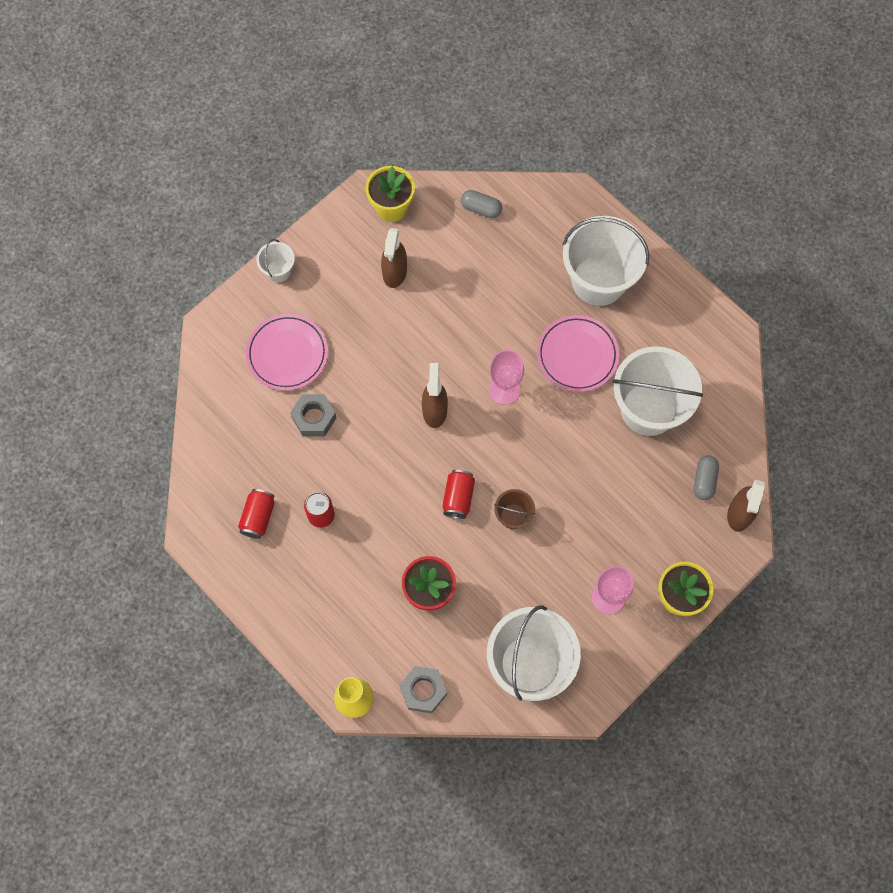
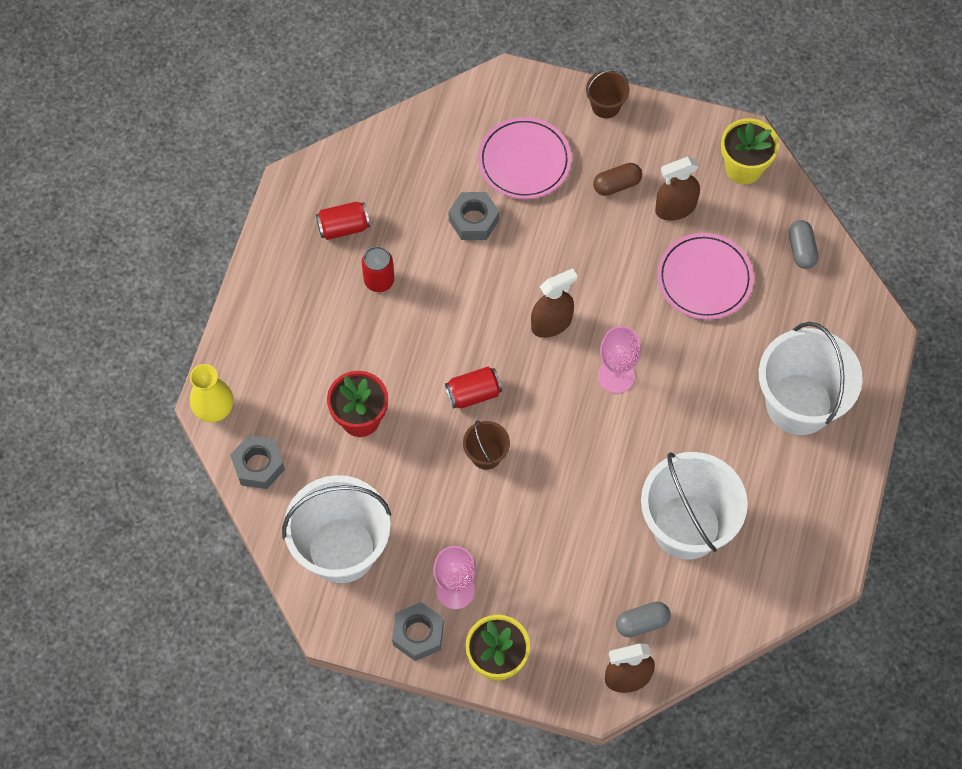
camera: 60 degrees right, 5 degrees down
white bucket [256,239,295,282] -> brown bucket [586,69,630,118]
pink plate [537,315,619,392] -> pink plate moved to [657,233,754,320]
none -> grey nut [392,602,444,661]
none -> brown capsule [593,163,642,196]

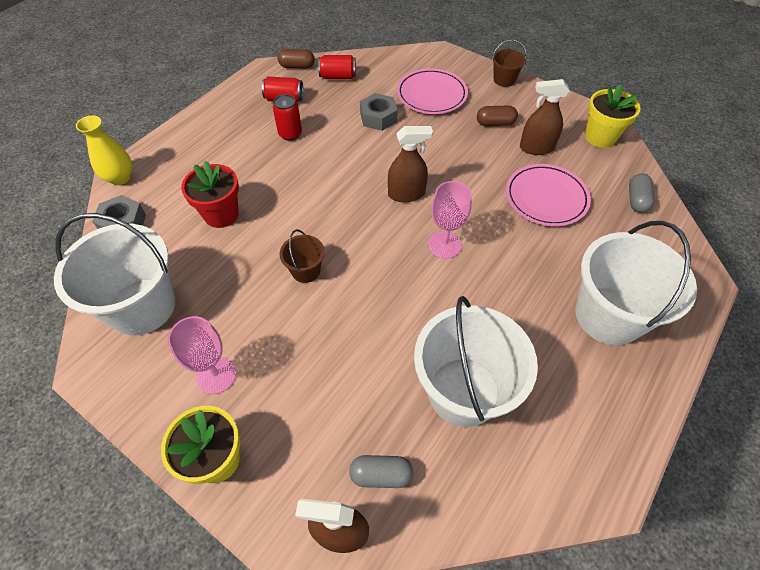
camera: 20 degrees right, 10 degrees down
grey nut [392,602,444,661] -> none
red can [445,367,502,408] -> red can moved to [318,55,356,79]
none -> brown capsule [278,49,315,68]

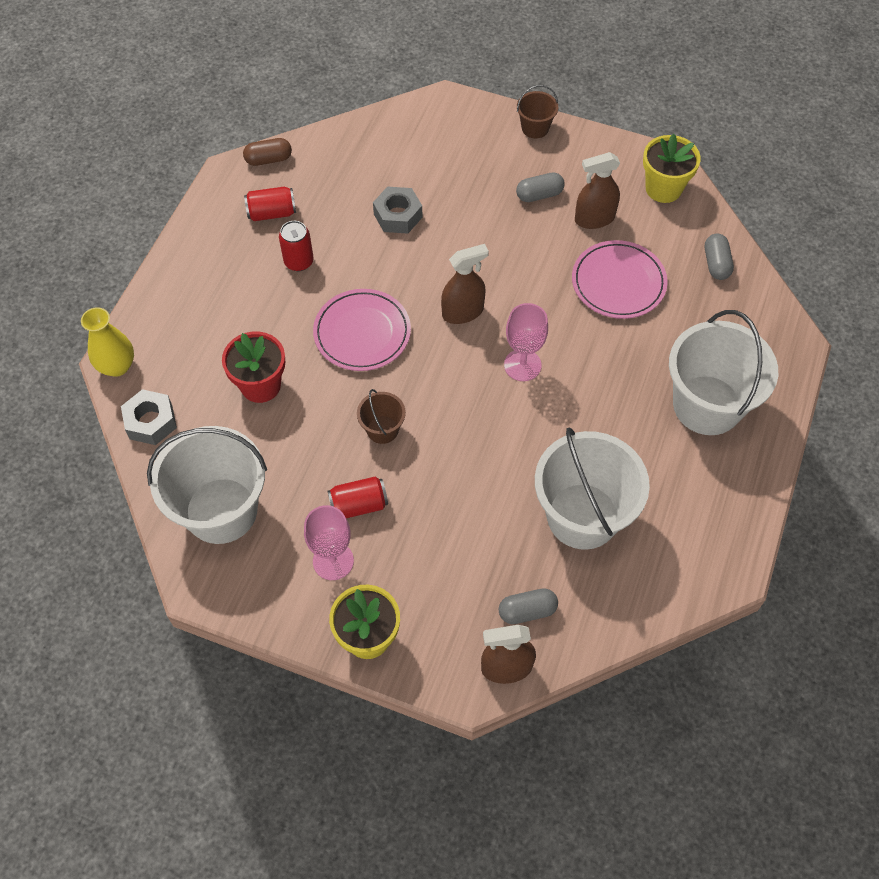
camera: 15 degrees left, 5 degrees up
red can [318,55,356,79] -> red can moved to [328,476,388,518]
pink plate [397,68,468,114] -> pink plate moved to [313,289,411,371]
brown capsule [477,105,518,126] -> grey capsule [516,172,565,202]

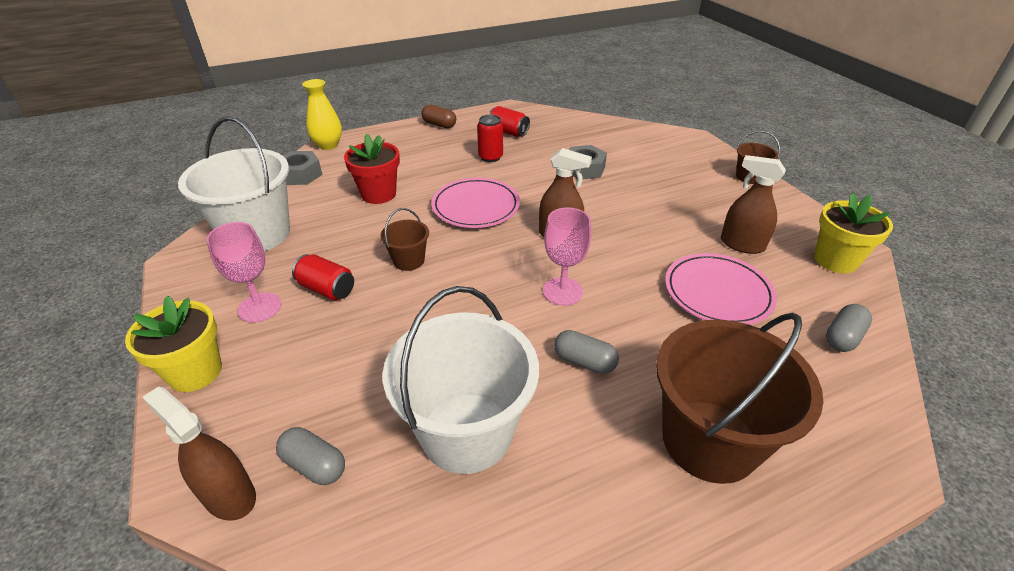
camera: 45 degrees right, 20 degrees down
brown capsule [243,138,292,166] -> brown capsule moved to [421,105,456,128]
grey capsule [516,172,565,202] -> grey capsule moved to [554,330,619,374]
white bucket [669,310,778,435] -> brown bucket [656,312,823,484]

